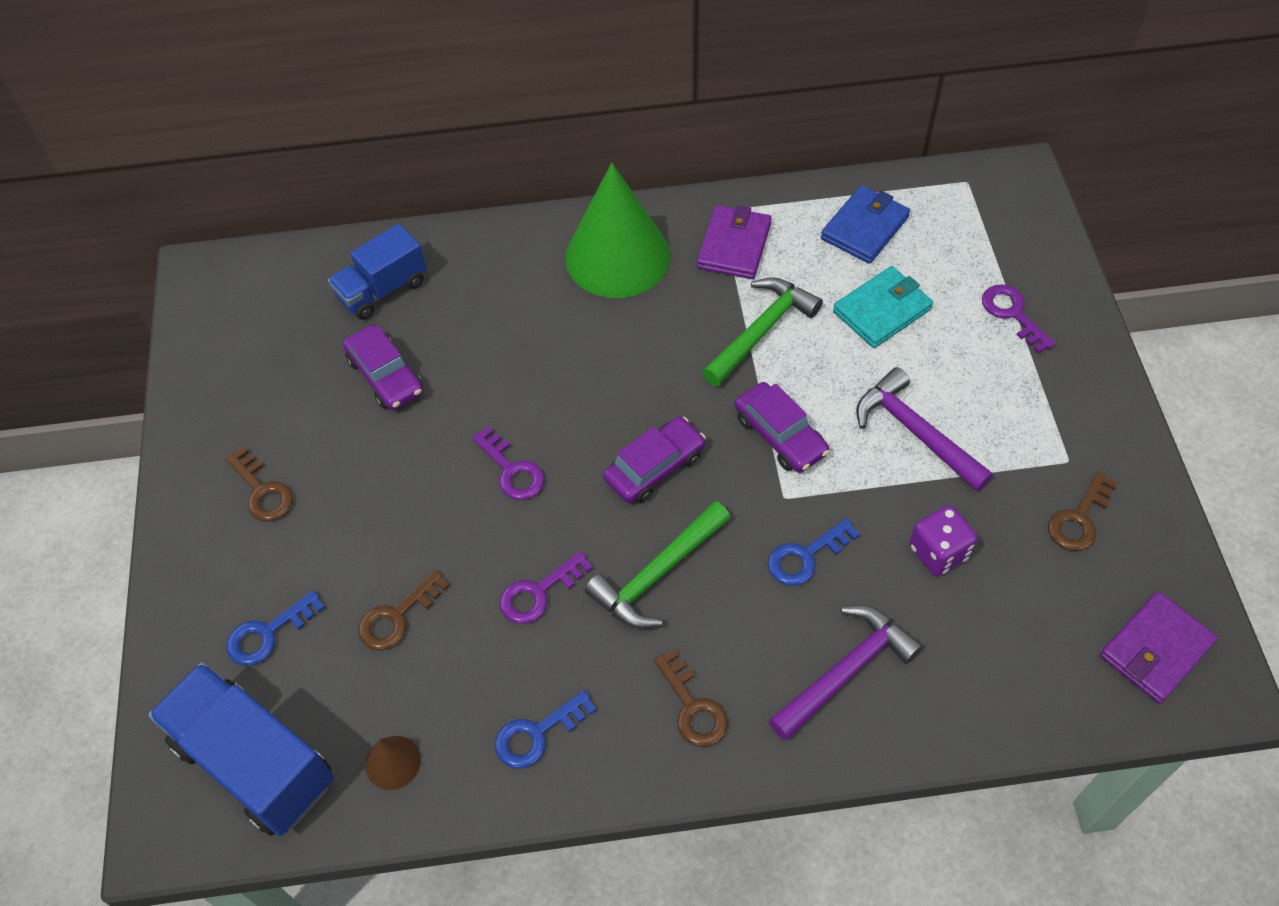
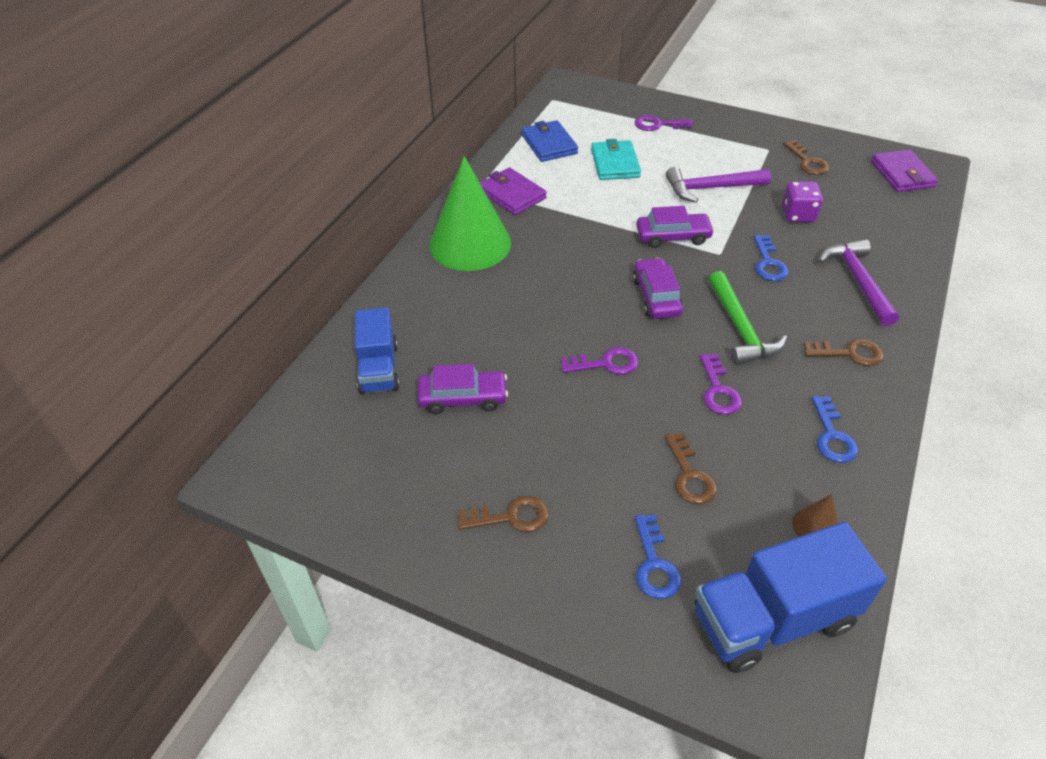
camera: 60 degrees left, 10 degrees down
green hammer [702,277,823,386] -> none

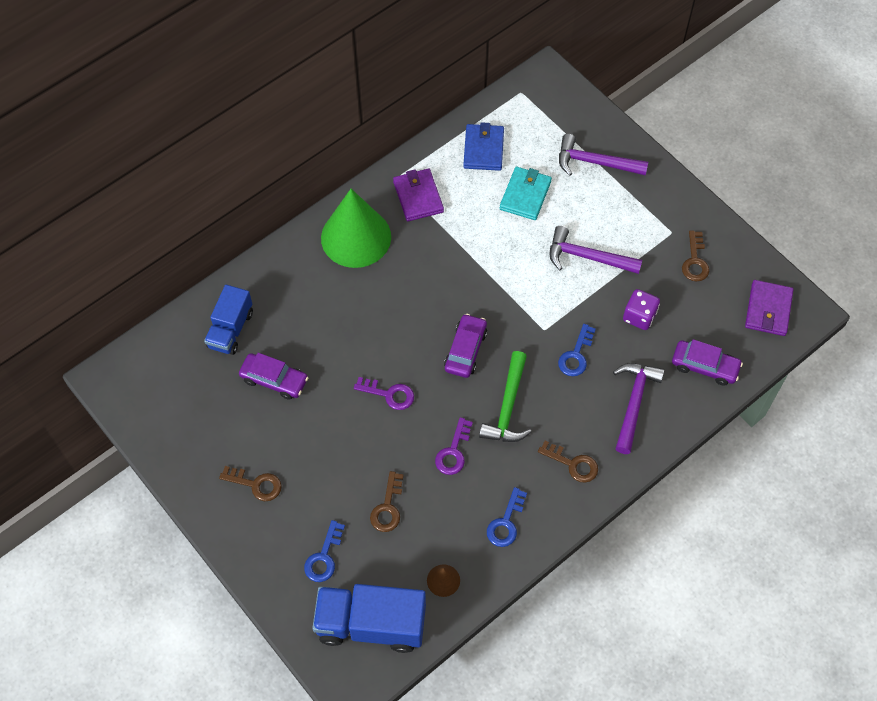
camera: 25 degrees right, 15 degrees up
purple key [635,115,692,131] -> purple hammer [559,134,648,176]
purple car [636,206,714,248] -> purple car moved to [672,339,743,386]

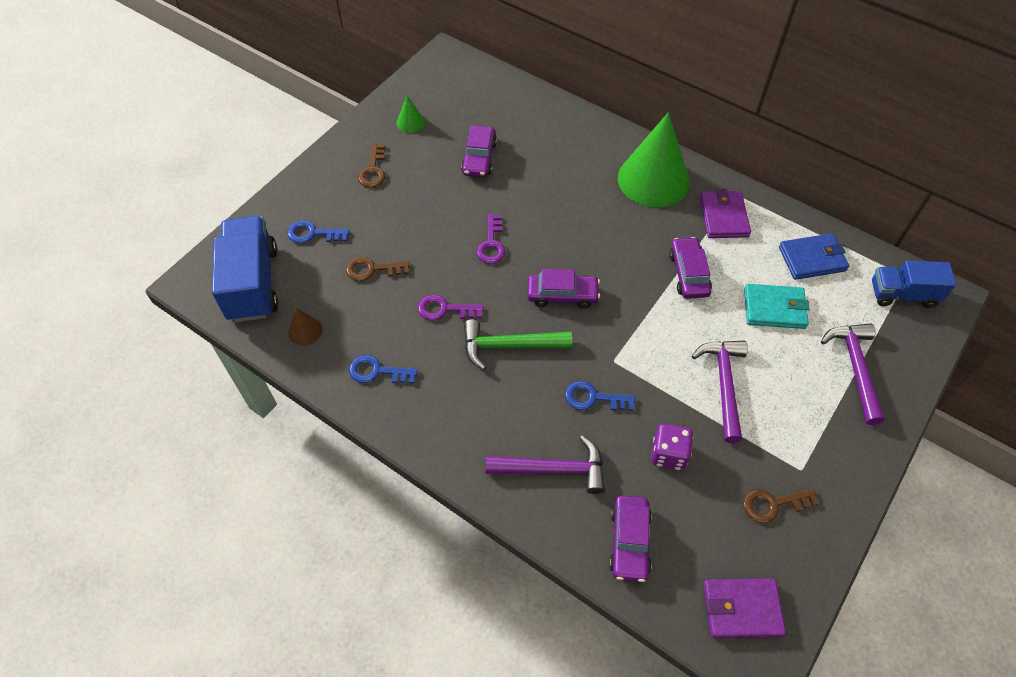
camera: 75 degrees right, 5 degrees down
blue truck [204,285,253,355] -> blue truck moved to [872,261,956,308]
purple wallet [393,169,444,221] -> purple wallet turned 60 degrees counterclockwise [700,189,751,238]
brown key [538,441,598,483] -> none
none -> green cone [397,96,425,133]
none -> purple car [669,237,712,299]

